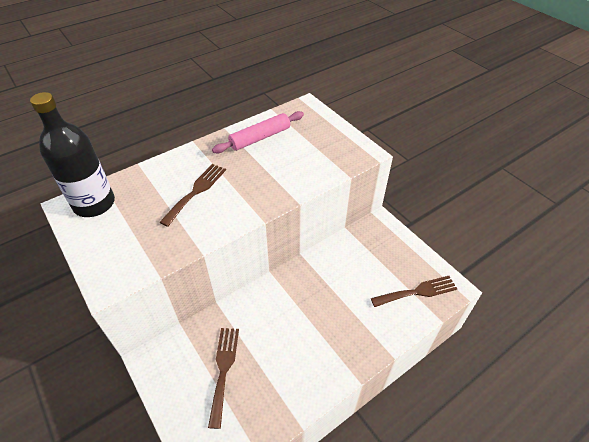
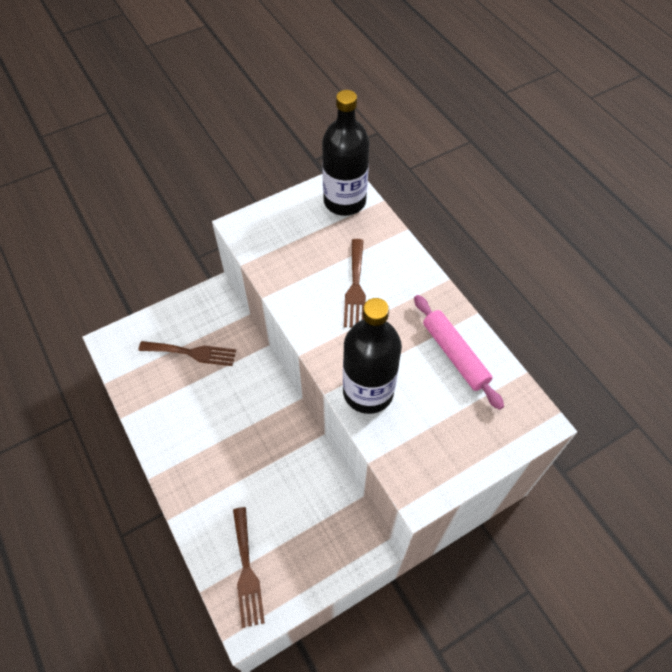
camera: 95 degrees right, 10 degrees up
brown fork [159,164,226,227] -> brown fork turned 60 degrees clockwise [344,239,366,327]
none -> black bottle [343,298,402,414]

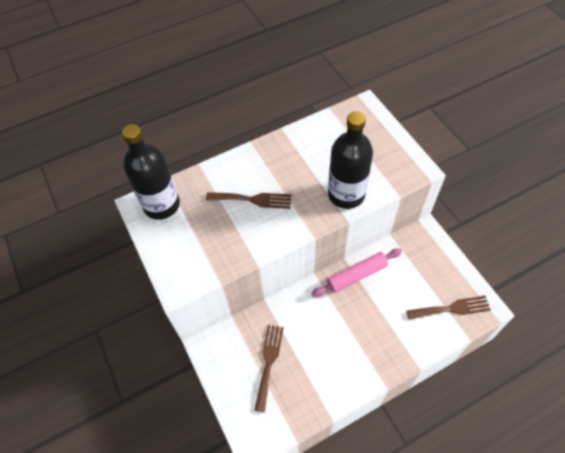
camera: 85 degrees left, 0 degrees up
pink rolling pin [414,295,504,410] -> pink rolling pin moved to [311,248,402,297]

